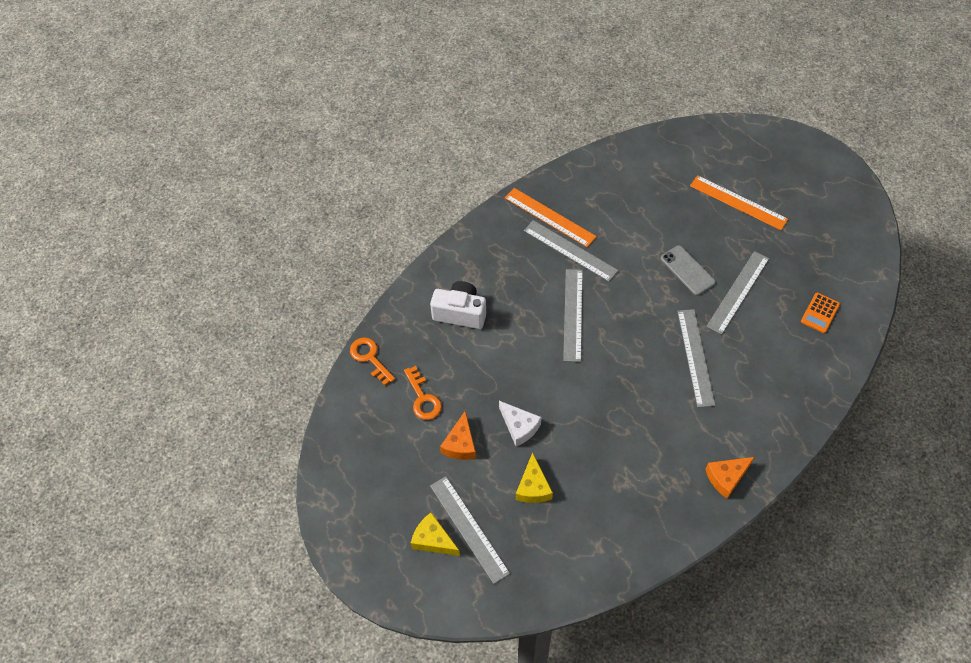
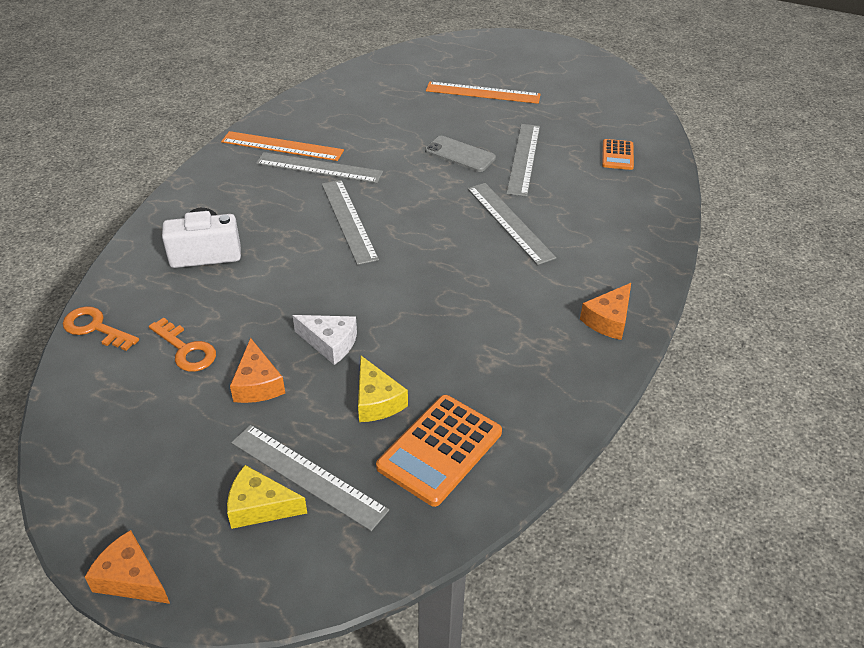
camera: 25 degrees left, 15 degrees down
none -> orange cheese [85,530,170,604]
none -> orange calculator [376,395,502,507]

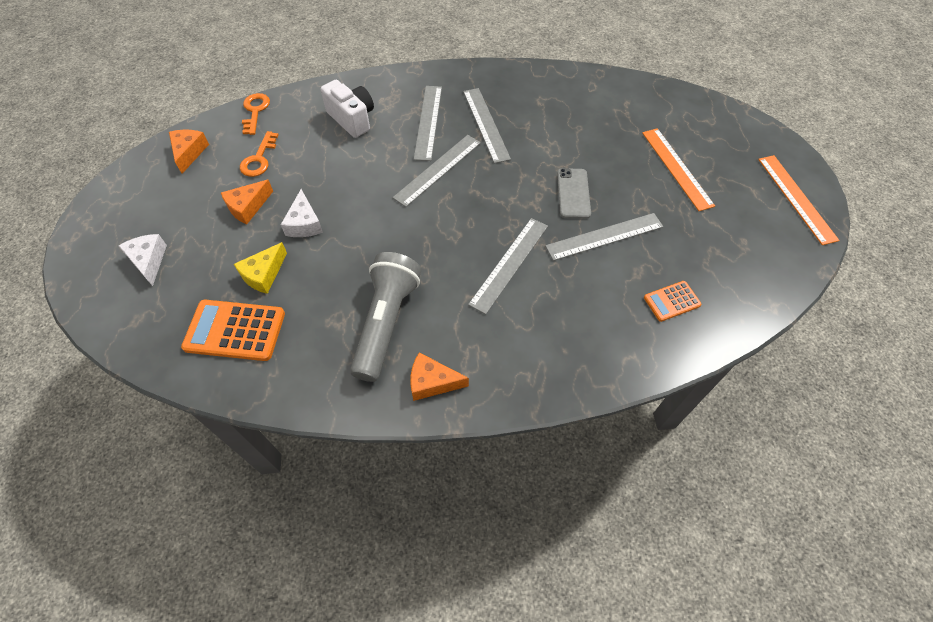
camera: 60 degrees right, 15 degrees up
orange cheese [85,530,170,604] -> orange cheese moved to [169,130,209,174]
orange ruler [221,131,344,161] -> orange ruler moved to [758,155,840,245]
yellow cheese [227,465,307,529] -> white cheese [119,234,167,286]
grey ruler [231,425,389,531] -> grey ruler moved to [414,86,442,161]
none -> grey flashlight [350,252,421,382]

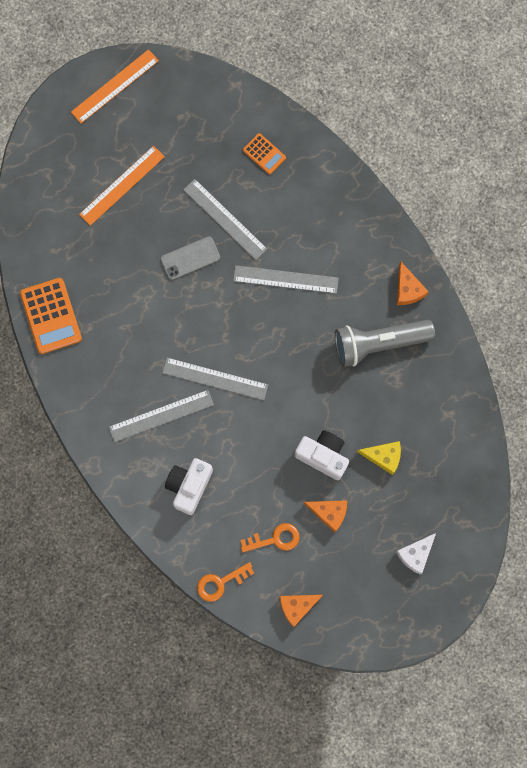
camera: 115 degrees left, 20 degrees up
orange calculator [181,300,285,361] -> orange calculator moved to [20,278,82,354]
white cheese [281,189,323,237] -> white camera [294,430,349,480]
grey ruler [463,88,511,164] -> none

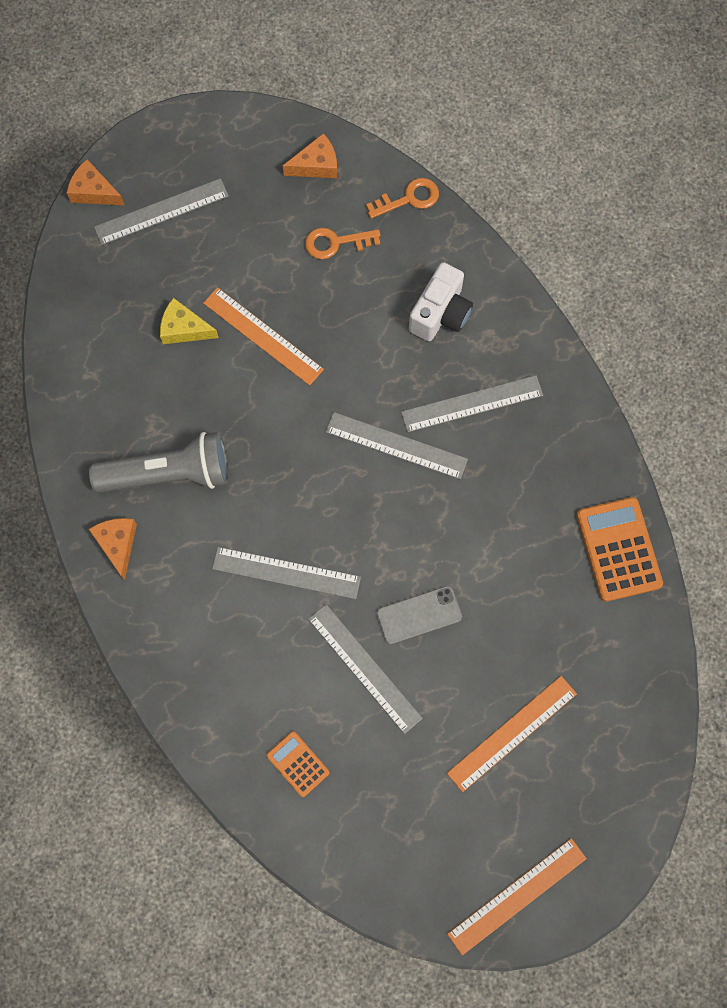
camera: 175 degrees left, 5 degrees down
white camera [294,430,349,480] -> orange ruler [203,287,324,386]
orange cheese [304,500,347,533] -> orange cheese moved to [67,159,125,206]
white cheese [396,533,436,574] -> grey ruler [94,178,229,245]

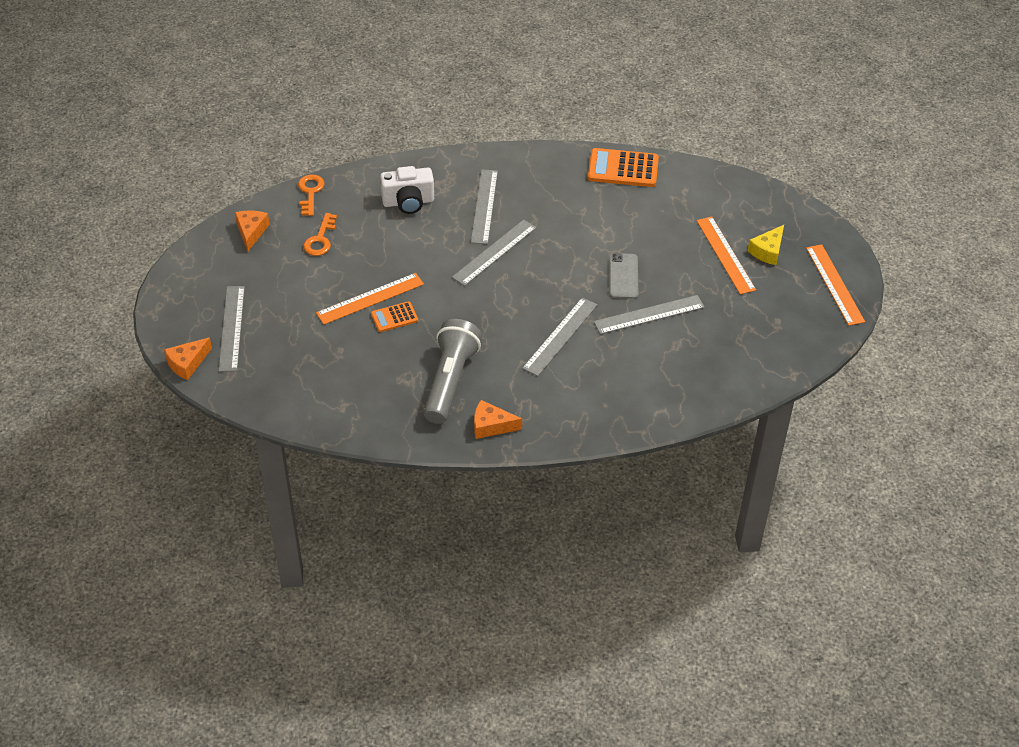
camera: 70 degrees left, 25 degrees down
yellow cheese [160,298,219,344] -> yellow cheese moved to [748,225,784,265]
orange calculator [266,731,330,797] -> orange calculator moved to [371,301,418,332]
white camera [409,262,473,341] -> white camera turned 120 degrees clockwise [380,166,434,214]

